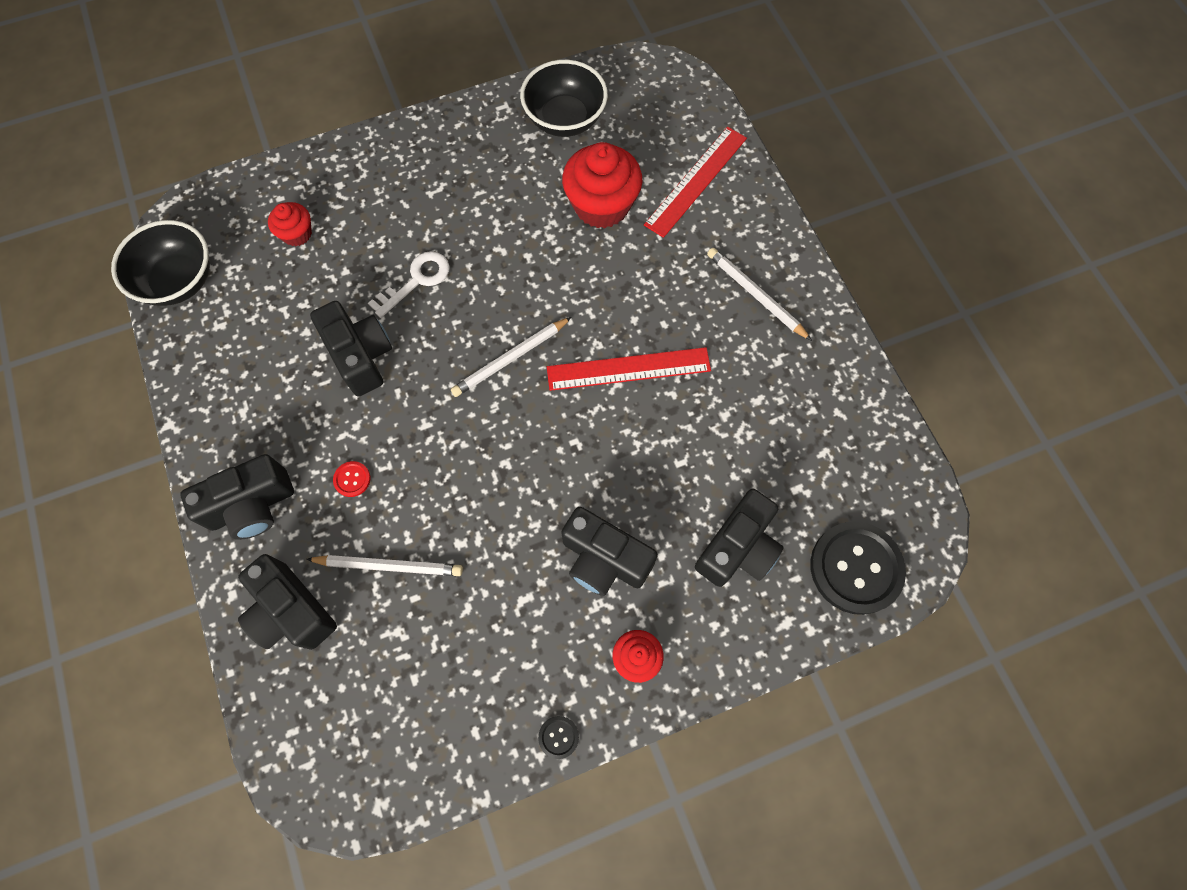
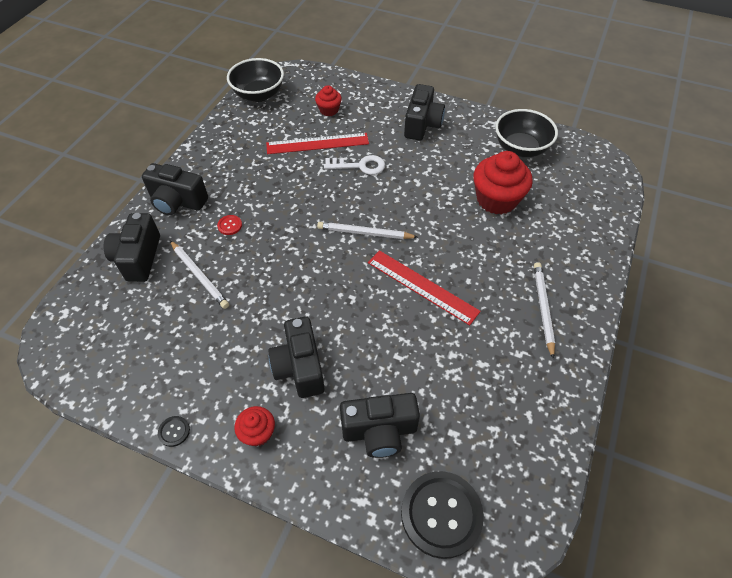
camera: 45 degrees right, 15 degrees down
black camera [310,301,392,397] -> black camera moved to [404,84,445,140]
red ruler [644,127,747,238] -> red ruler moved to [266,133,369,154]

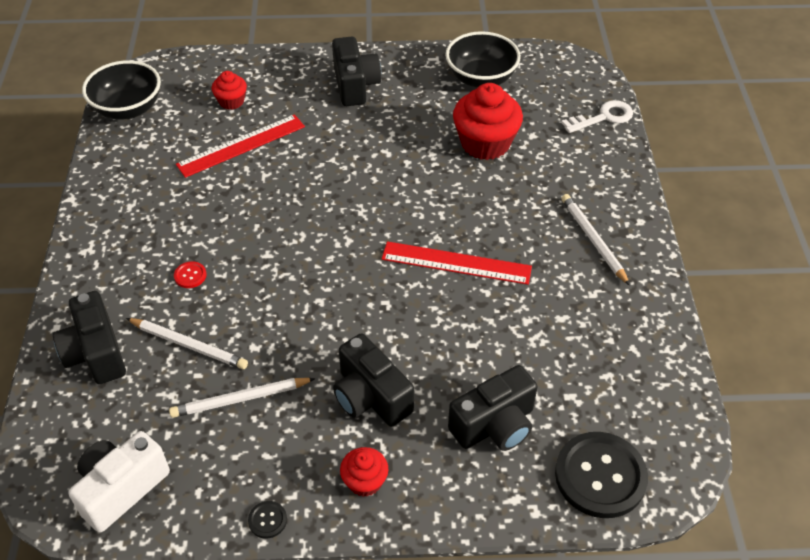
camera: 25 degrees left, 5 degrees down
black camera [142,163,208,215] -> none
white pencil [317,222,418,239] -> white pencil moved to [169,378,316,418]
white key [324,155,385,175] -> white key moved to [561,100,633,133]
none -> white camera [68,431,170,533]

